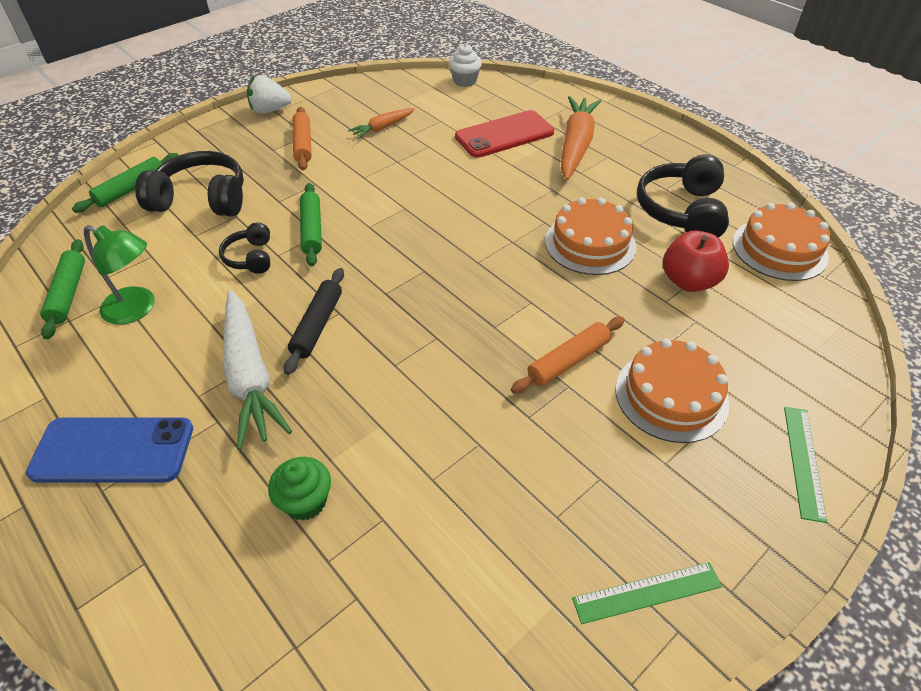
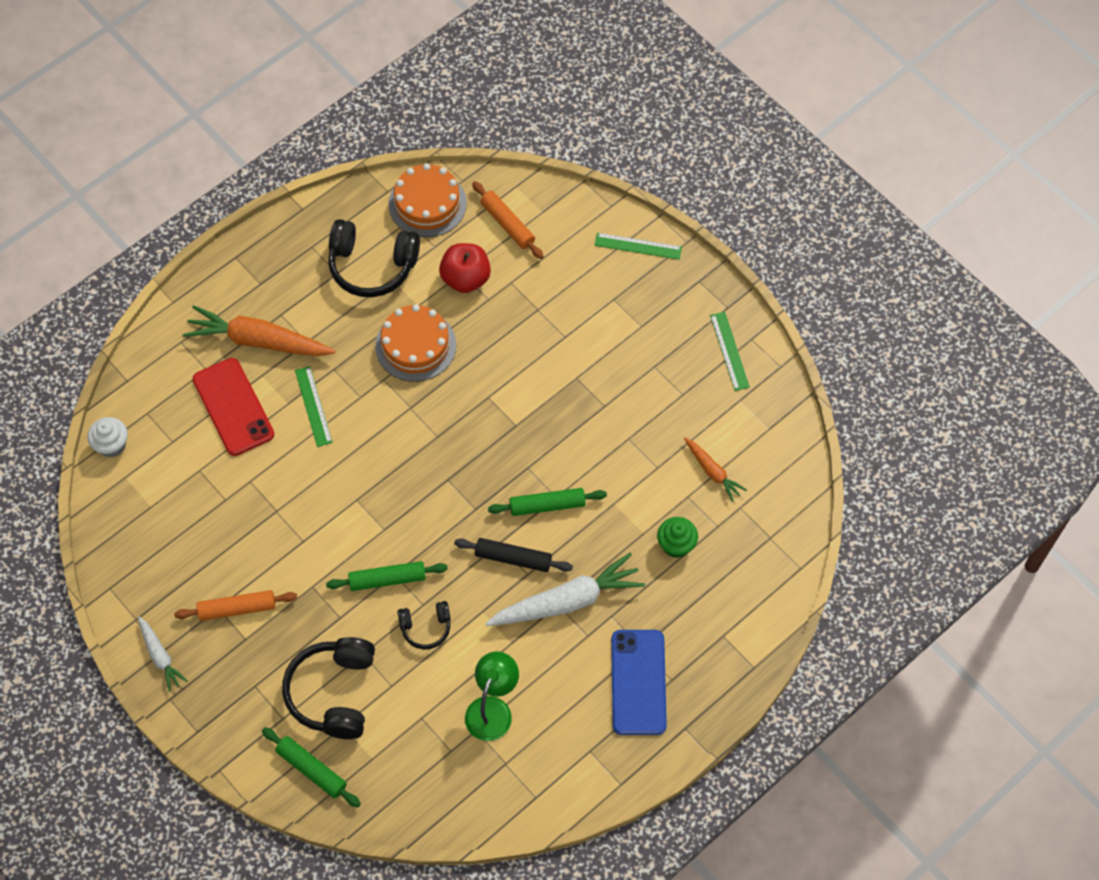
camera: 90 degrees left, 15 degrees up
green rolling pin [40,239,85,339] -> green rolling pin moved to [488,488,607,516]
white strawberry [247,75,292,114] -> white carrot [138,617,188,692]
orange carrot [348,108,415,139] -> orange carrot moved to [684,438,747,502]
orange rolling pin [511,317,625,394] -> orange rolling pin moved to [472,181,544,259]
orange cake [615,338,729,443] -> none
none -> green ruler [295,366,333,447]

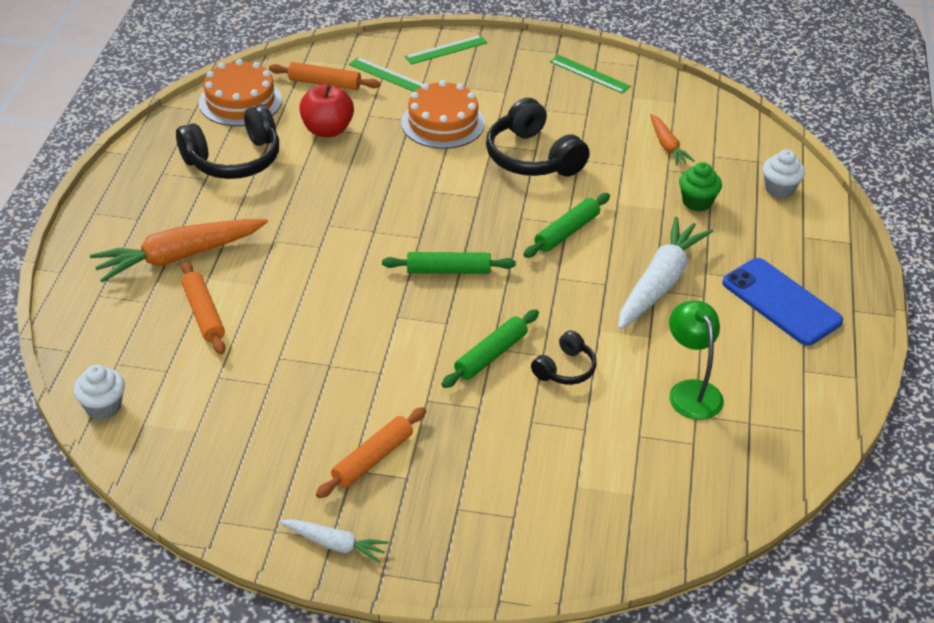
camera: 40 degrees left, 20 degrees down
red phone [193,358,274,456] -> orange rolling pin [181,261,225,355]
green rolling pin [262,727,361,807] -> green rolling pin moved to [382,252,516,274]
black headphones [282,637,375,739] -> black headphones moved to [486,98,590,176]
green ruler [295,366,333,447] -> green ruler moved to [349,57,423,92]
orange cake [375,304,456,382] -> orange cake moved to [401,80,485,149]
black rolling pin [454,538,573,572] -> none
orange carrot [684,438,747,502] -> orange carrot turned 60 degrees clockwise [650,114,695,166]
none -> white cupcake [763,150,805,198]

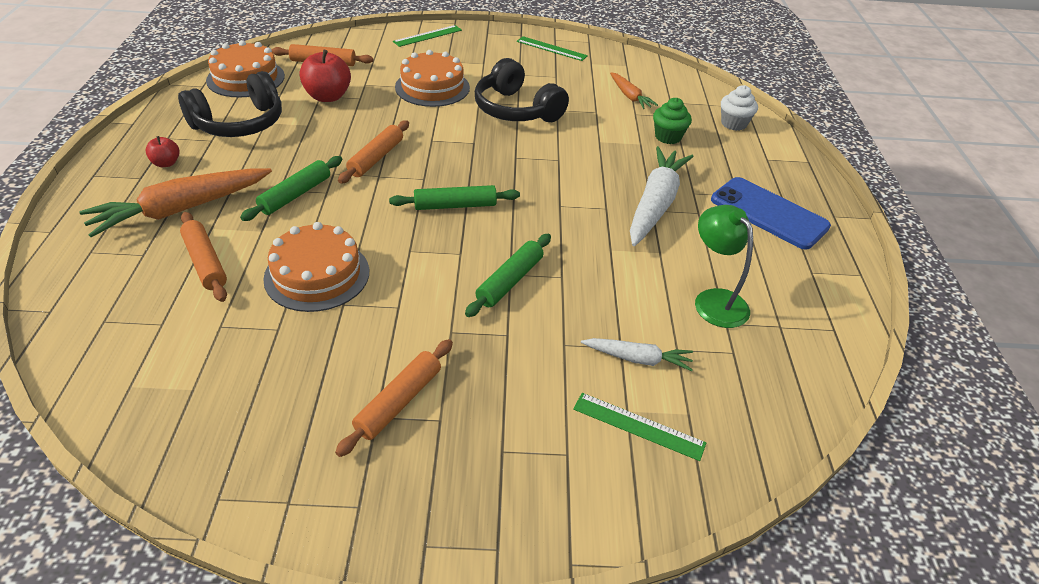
camera: 10 degrees left, 0 degrees up
white cupcake [73,364,125,420] -> none
white carrot [279,519,389,563] -> white carrot moved to [581,338,693,371]
green ruler [349,57,423,92] -> green ruler moved to [573,393,706,461]
green rolling pin [524,193,610,258] -> green rolling pin moved to [240,156,342,221]
black headphones [531,330,596,385] -> none
none -> red apple [145,136,180,167]
none -> orange cake [263,222,369,312]
none -> orange rolling pin [338,120,409,184]

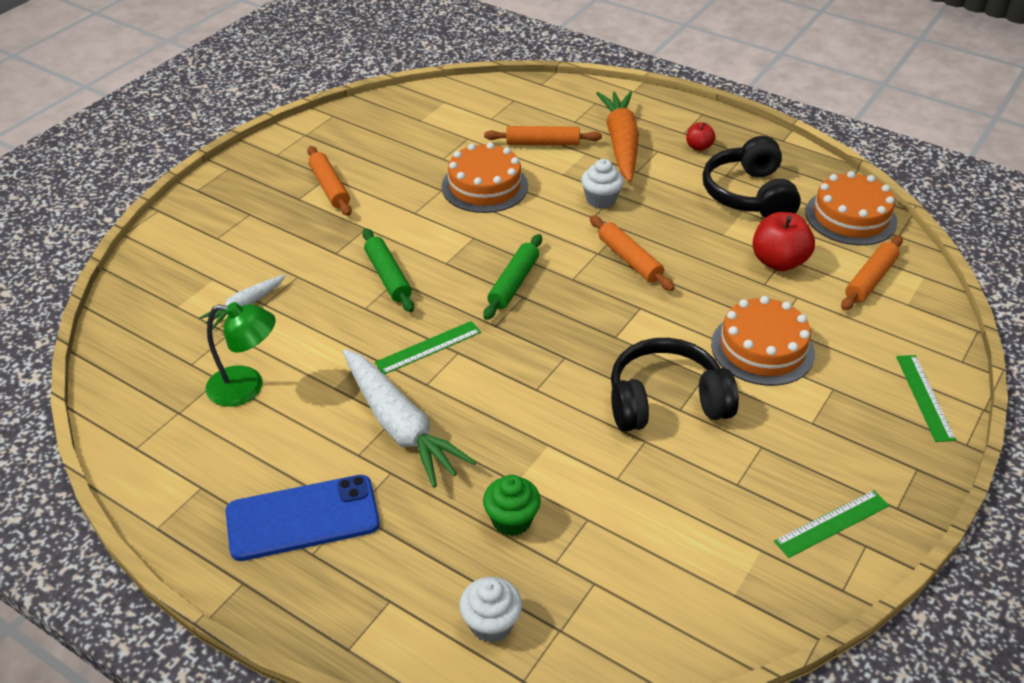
camera: 125 degrees right, 0 degrees up
green rolling pin [240,156,342,221] -> white cupcake [581,159,624,209]
green ruler [573,393,706,461] -> green ruler moved to [374,321,481,375]
orange carrot [610,72,658,109] -> none

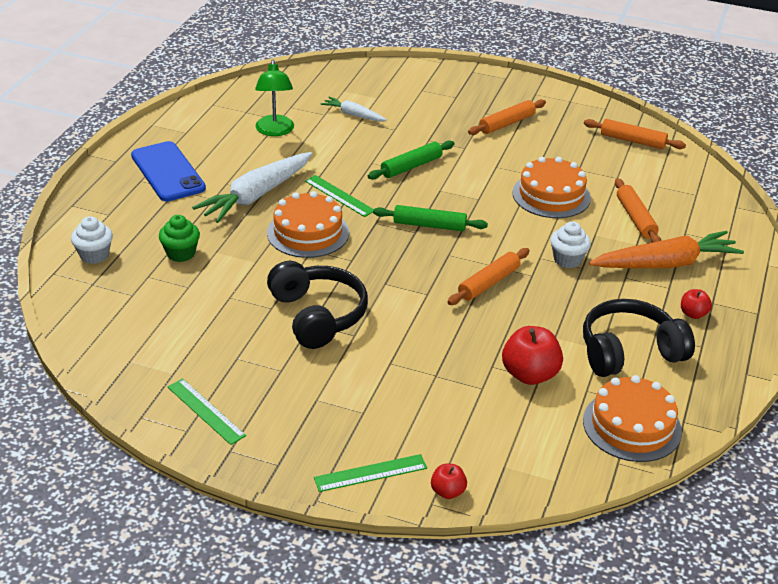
camera: 75 degrees right, 5 degrees down
orange cake [711,296,815,386] -> orange cake moved to [267,191,349,258]
orange rolling pin [841,235,903,311] -> orange rolling pin moved to [584,119,686,149]
none -> red apple [431,464,467,499]

